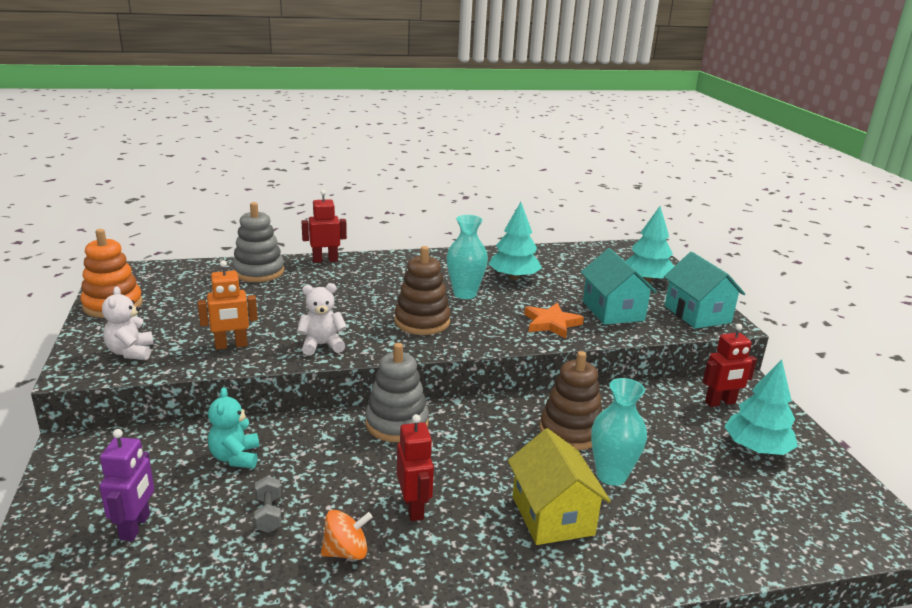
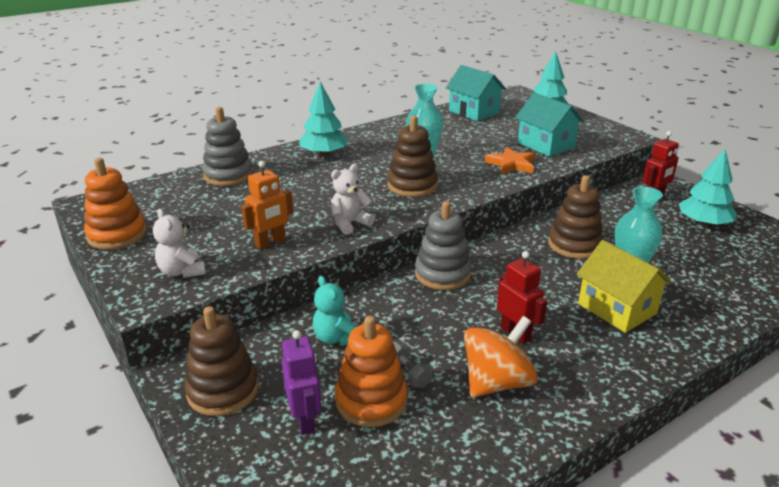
camera: 20 degrees left, 5 degrees up
red robot [301,190,347,263] -> none
orange spinning top [321,510,372,560] -> orange spinning top [464,316,538,398], size x1.66
turquoise tree [489,202,542,280] -> turquoise tree moved to [299,81,349,156]
turquoise house [664,252,745,329] -> turquoise house moved to [446,65,506,121]
none -> brown stacking toy [184,306,259,416]
none -> orange stacking toy [335,316,408,427]

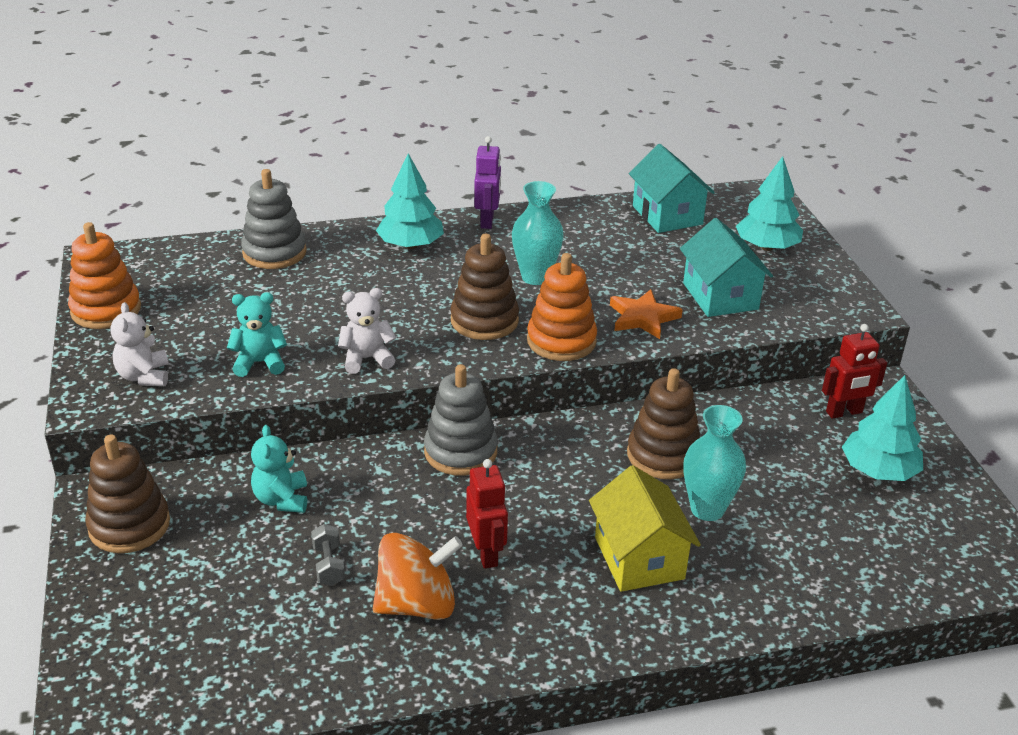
camera: 20 degrees right, 5 degrees up
orange robot [241,161,293,250] -> turquoise teddy bear [227,292,287,377]
purple robot [282,330,321,435] -> purple robot moved to [474,136,501,229]
orange stacking toy [335,316,408,427] -> orange stacking toy moved to [527,253,597,361]

